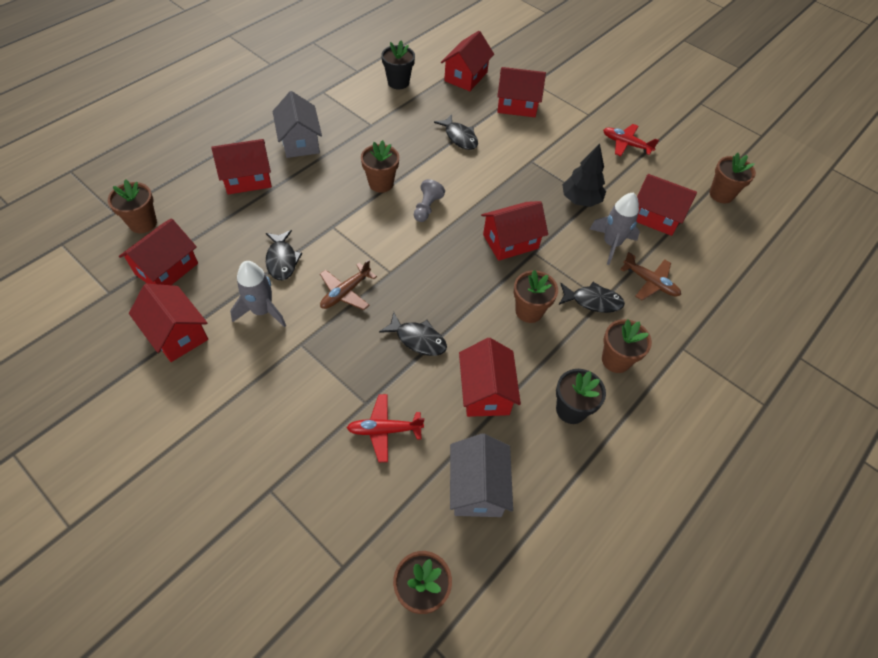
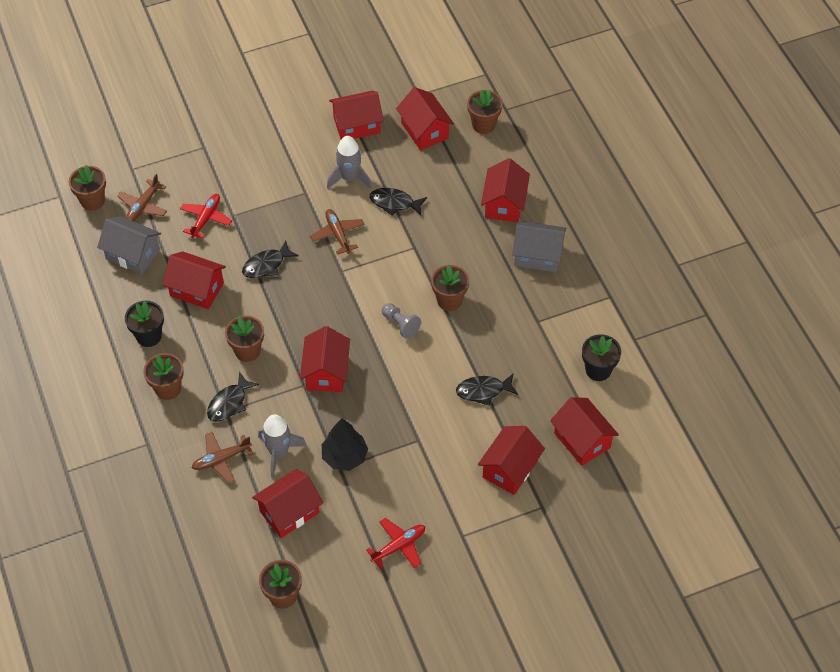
camera: 120 degrees right, 0 degrees up
none -> brown plane [117,174,167,221]

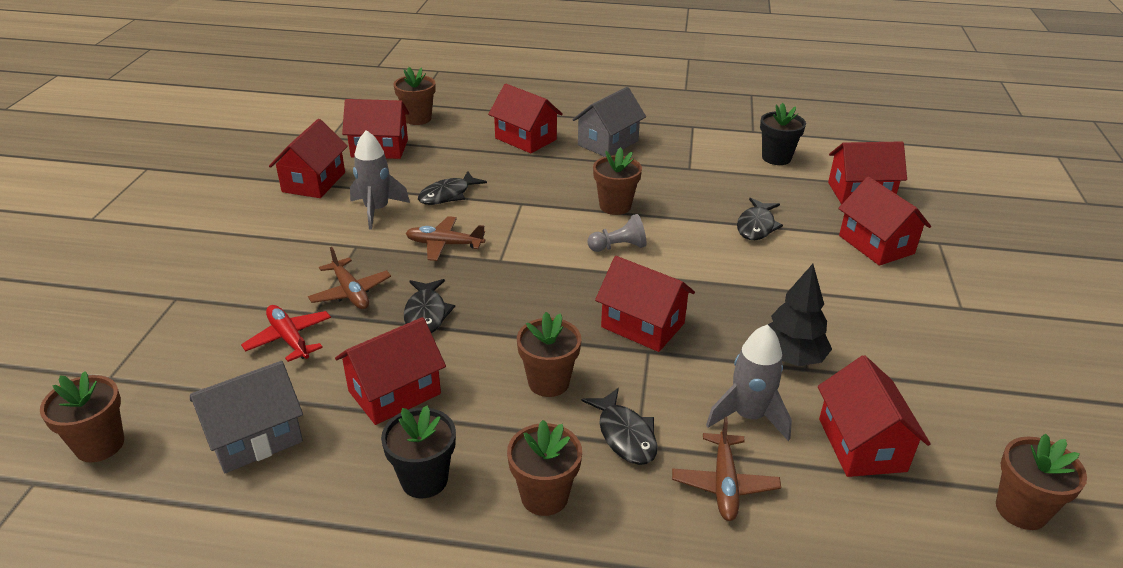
camera: 60 degrees left, 20 degrees down
brown plane [117,174,167,221] -> brown plane moved to [308,247,391,309]
red plane [366,518,425,569] -> none

